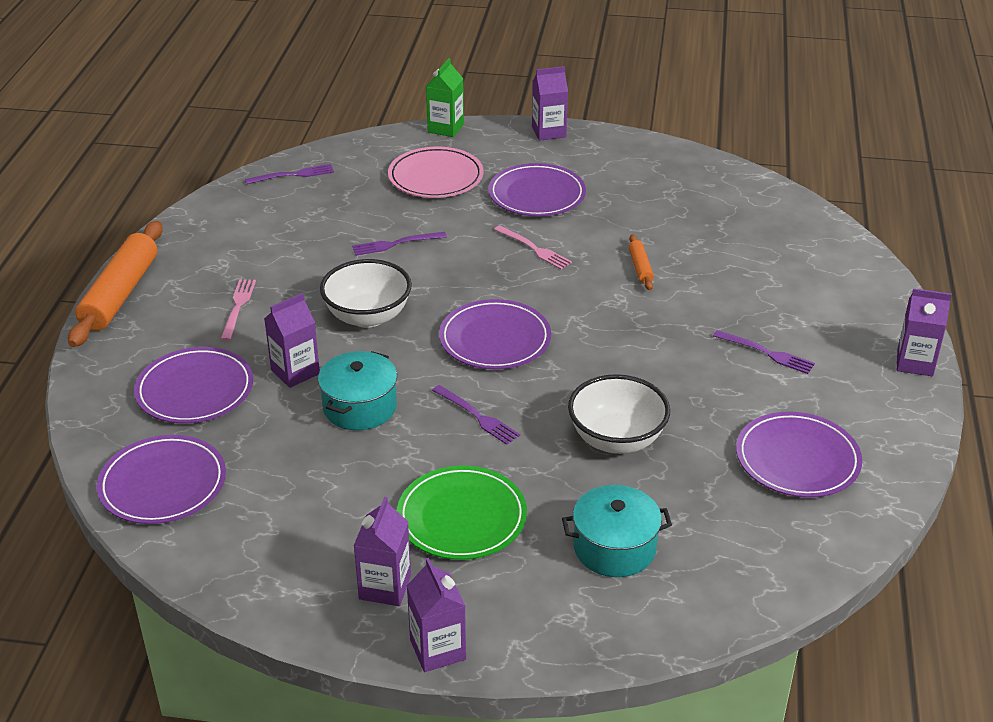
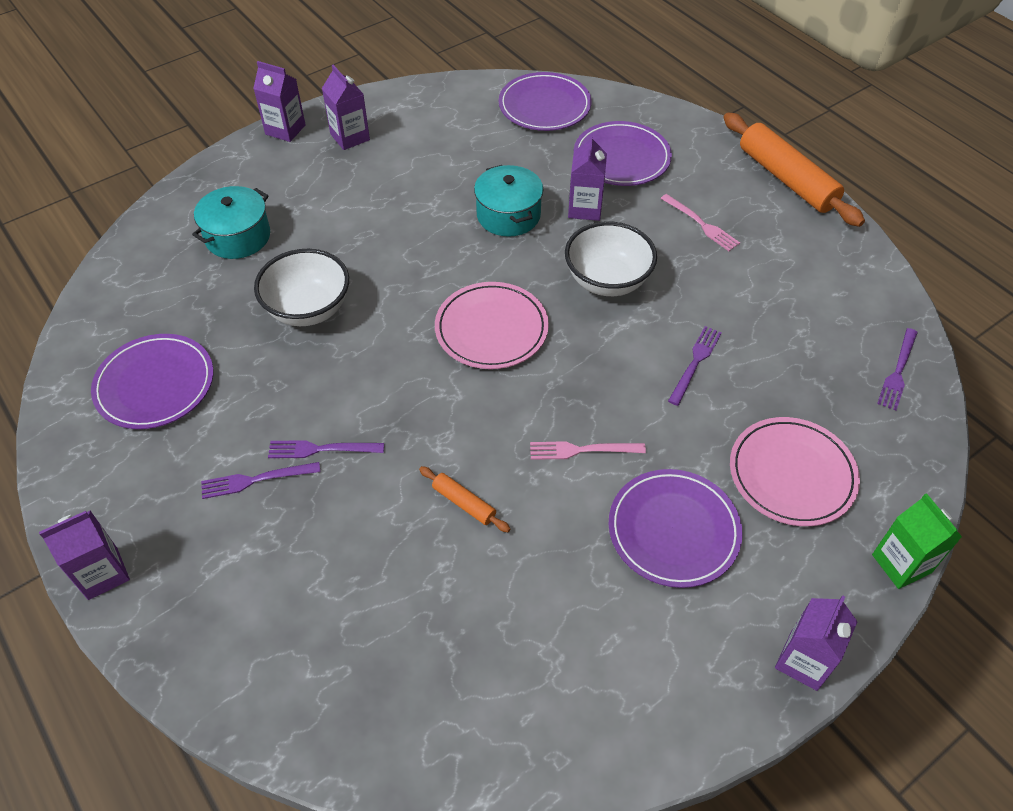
camera: 135 degrees right, 15 degrees up
green plate [397,466,527,560] -> none
purple fork [432,385,520,445] -> purple fork moved to [268,440,384,458]
purple plate [439,299,551,369] -> pink plate [435,282,549,369]

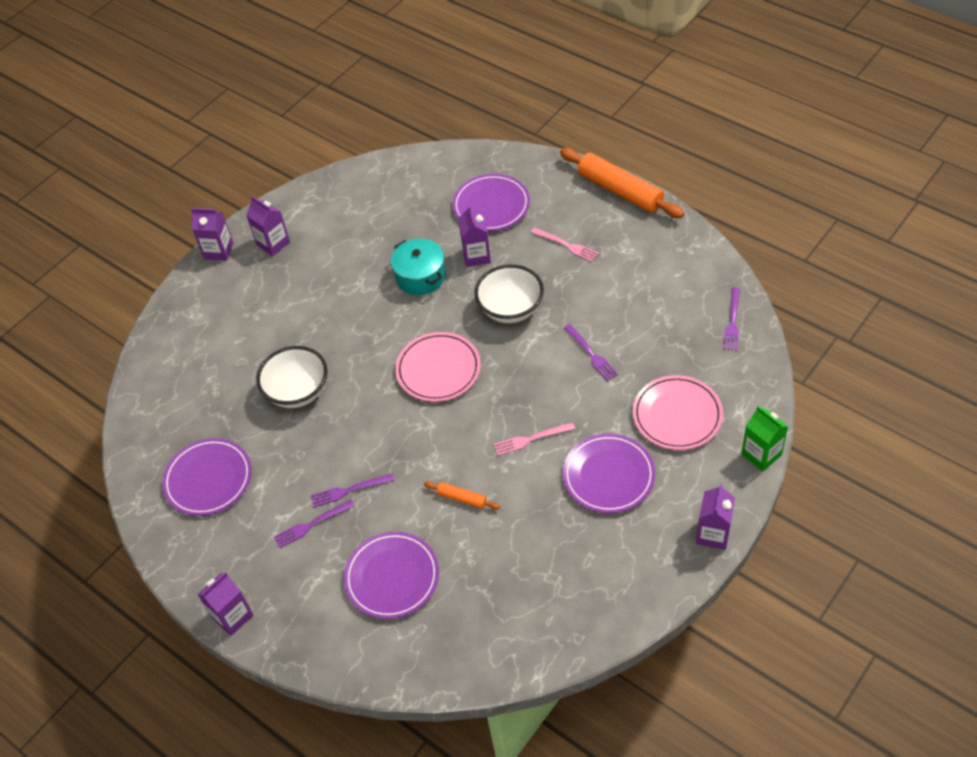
camera: 10 degrees left, 0 degrees up
turquoise pot [192,186,270,259] -> none
purple plate [499,72,592,131] -> purple plate moved to [344,532,439,619]
purple fork [668,326,722,406] -> purple fork turned 135 degrees clockwise [564,324,618,381]

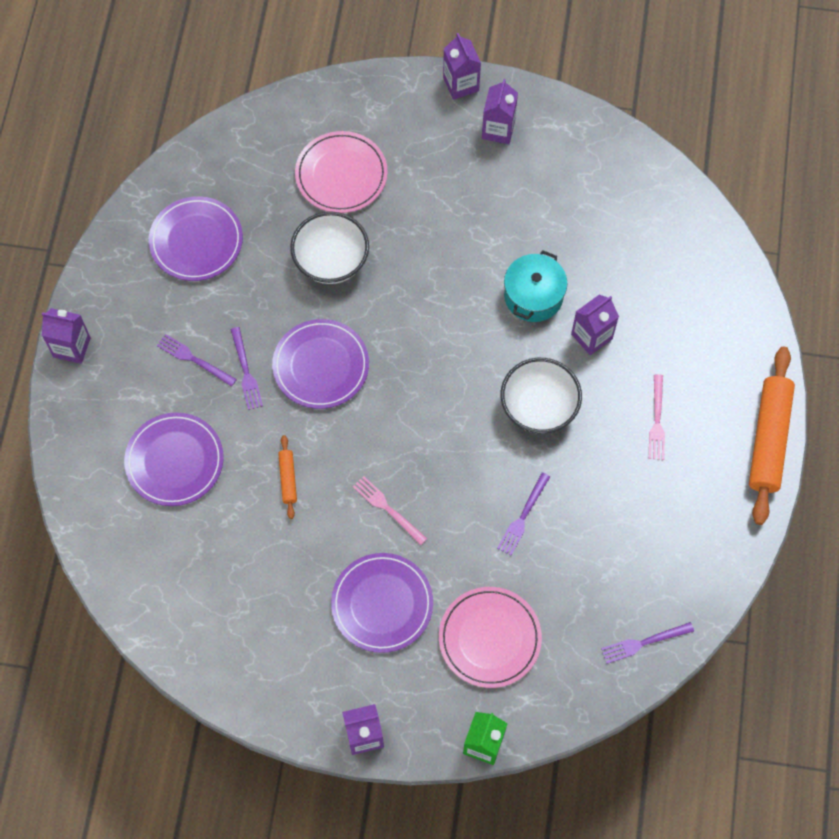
camera: 55 degrees right, 15 degrees up
purple fork [311,474,394,507] -> purple fork turned 150 degrees counterclockwise [230,327,263,410]
pink plate [395,332,481,402] -> pink plate moved to [295,131,388,213]
purple plate [452,174,530,231] -> purple plate moved to [272,319,369,409]

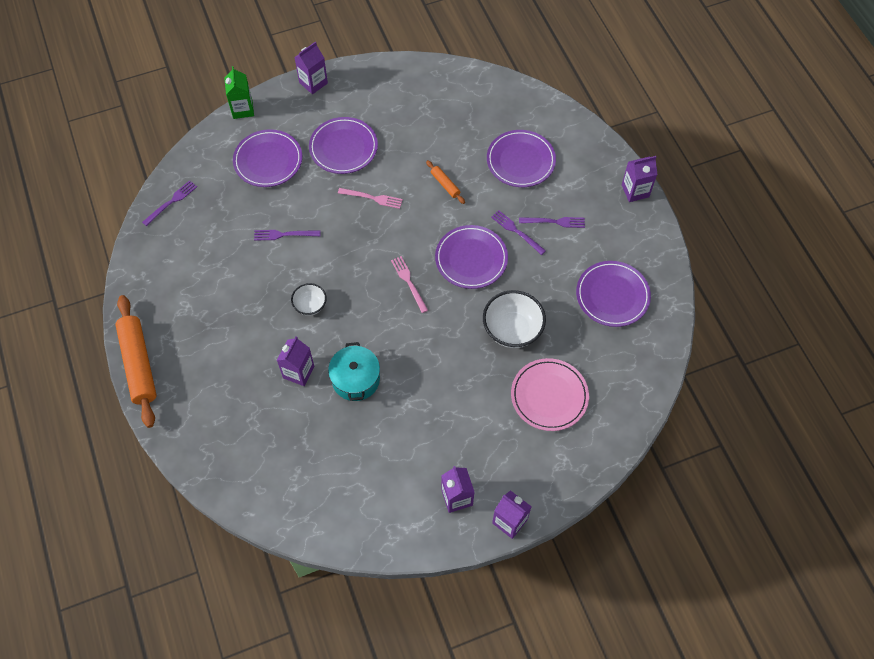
camera: 150 degrees right, 5 degrees down
pink plate [439,587,542,688] -> purple plate [233,129,302,187]
purple fork [497,472,550,556] -> purple fork turned 90 degrees counterclockwise [254,230,321,241]
white bowl [501,358,582,434] -> white bowl [291,283,327,316], size x0.57
pink fork [649,374,665,460] -> pink fork moved to [391,256,428,313]

